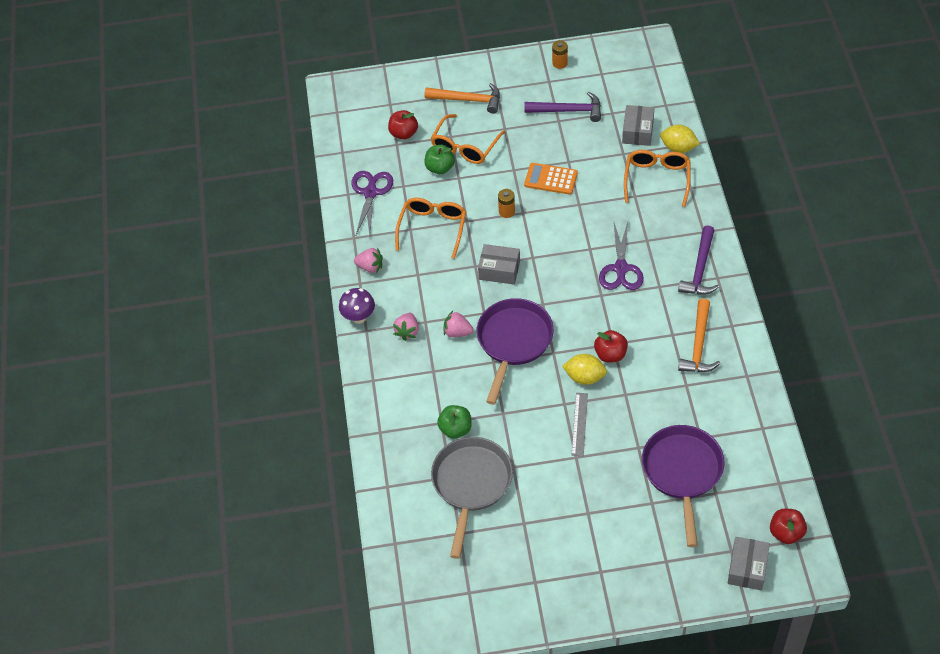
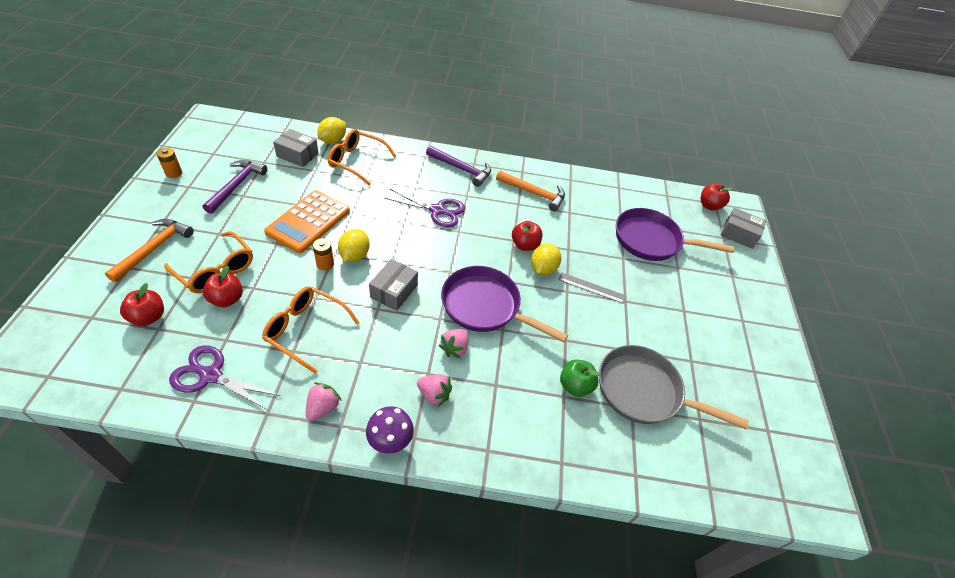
camera: 85 degrees left, 5 degrees down
green apple [425,145,455,174] -> red apple [203,266,243,307]
orange calculator [524,163,578,195] -> orange calculator [264,190,350,253], size x1.53
none -> yellow lemon [338,229,370,262]

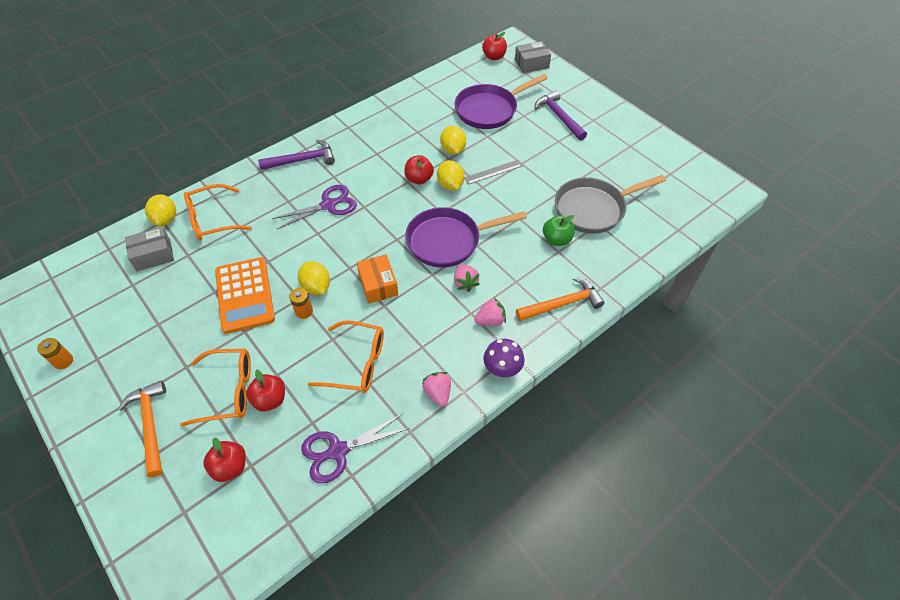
camera: 40 degrees left, 5 degrees up
purple hammer [203,160,267,214] -> purple hammer moved to [535,90,587,140]
orange glasses [262,286,360,373] -> orange glasses turned 150 degrees counterclockwise [308,320,384,393]
grey box [369,259,418,311] -> orange box [357,254,398,303]
orange hammer [496,171,565,211] -> orange hammer moved to [516,277,605,321]
none -> yellow lemon [440,126,466,155]

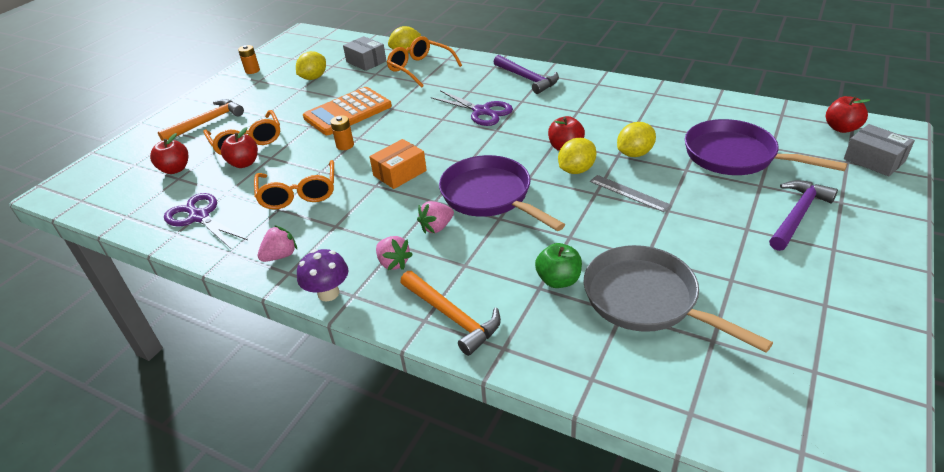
camera: 70 degrees right, 15 degrees down
yellow lemon [298,261,330,295] -> yellow lemon moved to [296,51,326,80]

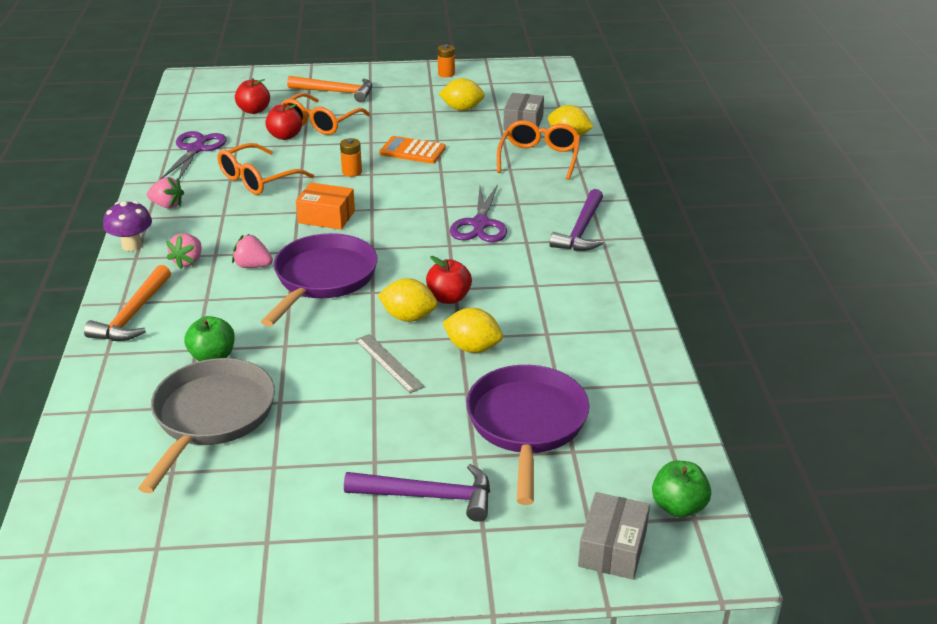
camera: 55 degrees right, 5 degrees down
orange calculator [303,87,392,135] -> orange calculator [379,136,446,164], size x0.66
grey ruler [590,175,671,212] -> grey ruler turned 45 degrees counterclockwise [355,334,425,393]
red apple [826,96,870,133] -> green apple [652,461,711,518]

